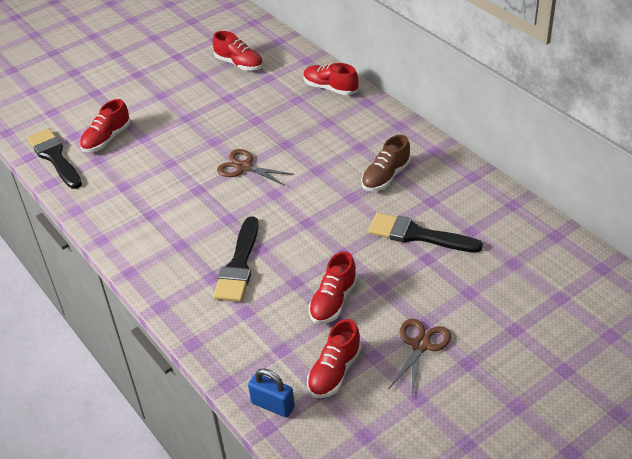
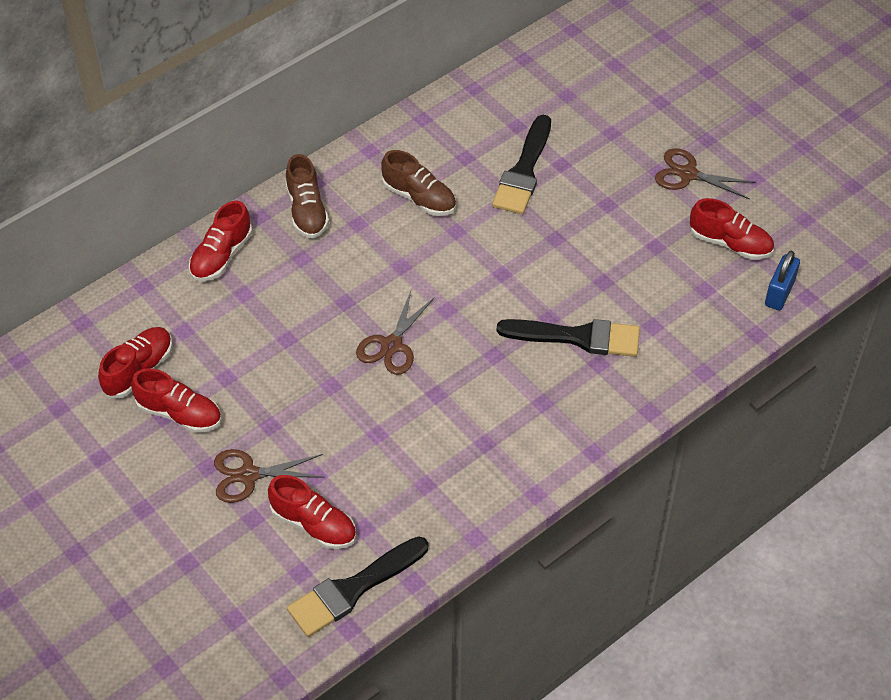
camera: 95 degrees left, 10 degrees up
red shoe [309,251,357,324] -> red shoe moved to [131,368,222,433]
none -> brown scissors [214,449,325,503]
none -> brown shoe [285,154,329,238]

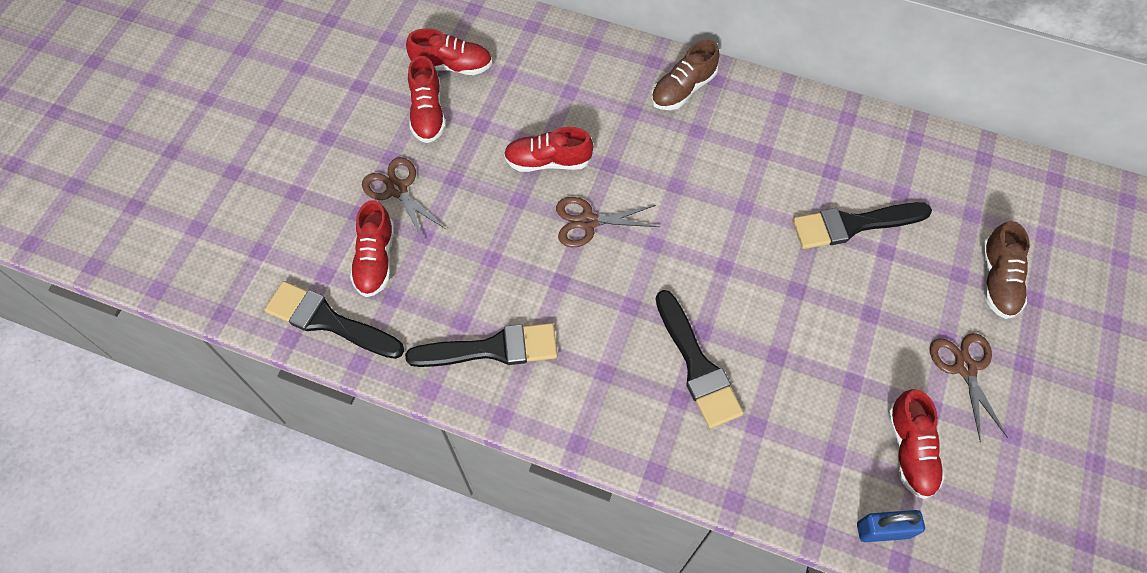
camera: 60 degrees right, 10 degrees up
red shoe [189,201,252,282] -> red shoe moved to [504,127,593,172]
brown shoe [381,150,456,216] -> brown shoe moved to [982,221,1030,319]
none -> black brush [405,323,557,367]

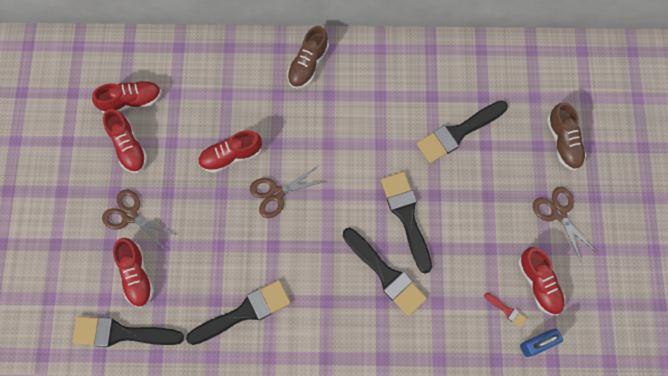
camera: 20 degrees left, 10 degrees up
none -> black brush [381,172,432,274]
none -> red brush [484,293,527,328]

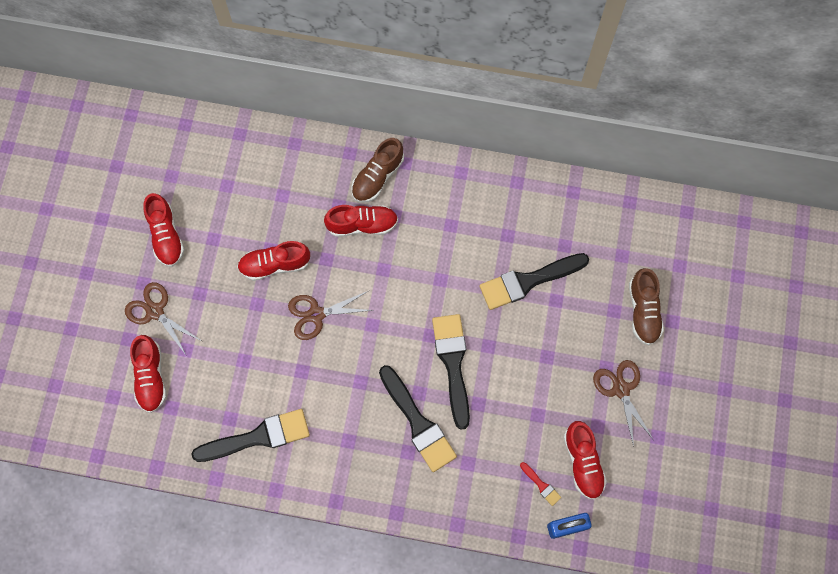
camera: 10 degrees right, 0 degrees up
black brush [72,316,184,347] -> none
red shoe [92,80,162,113] -> red shoe moved to [324,205,398,237]

